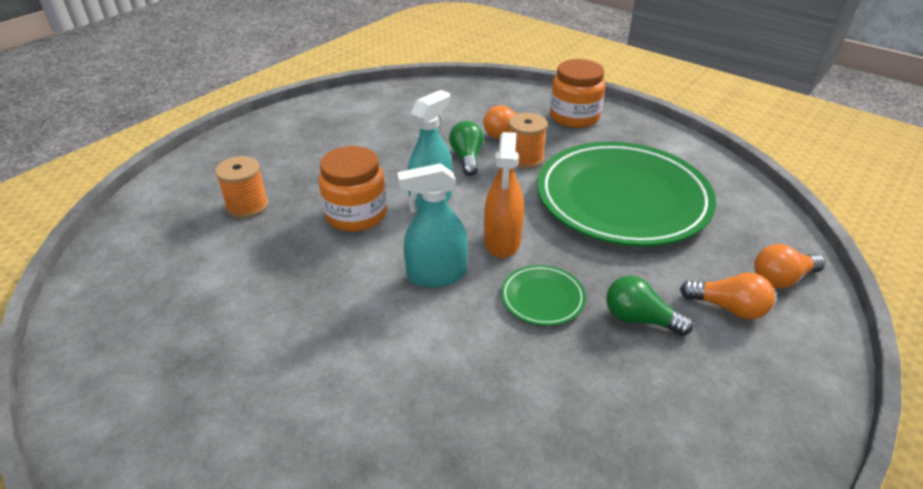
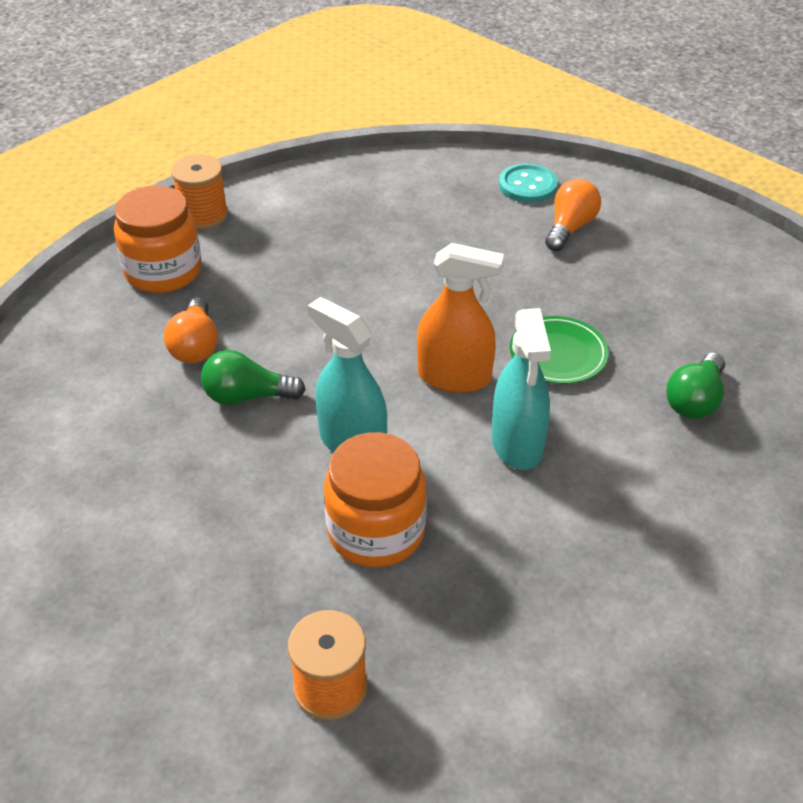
camera: 85 degrees left, 5 degrees up
orange spool [509,113,548,169] -> orange spool moved to [171,154,228,230]
green plate [537,142,716,247] -> none
green light bulb [606,276,693,336] -> green light bulb moved to [666,352,725,419]
orange light bulb [754,244,825,289] -> turquoise button [499,163,558,203]

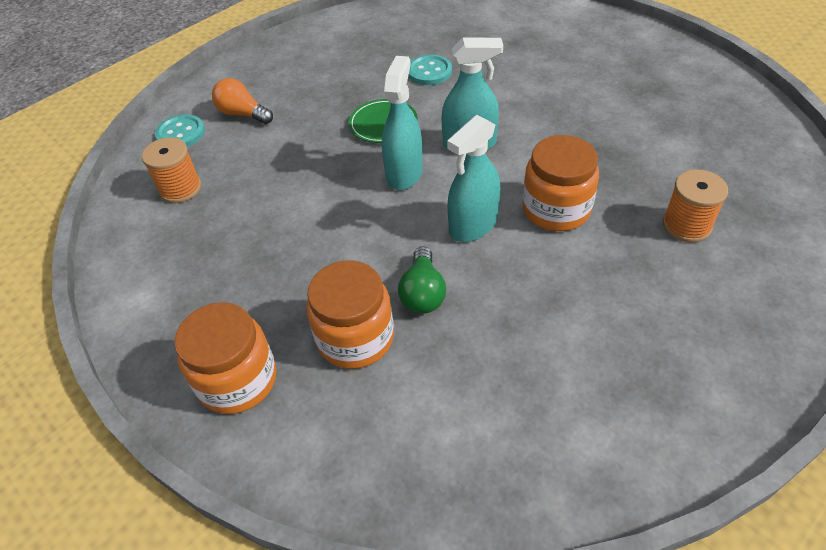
camera: 85 degrees left, 5 degrees up
orange light bulb [164,297,218,363] -> orange jar [307,260,394,369]
orange spool [171,154,228,230] -> orange spool moved to [142,137,201,203]
orange spray bottle [417,243,504,393] -> turquoise spray bottle [382,56,423,190]
green light bulb [666,352,725,419] -> turquoise button [408,55,452,85]

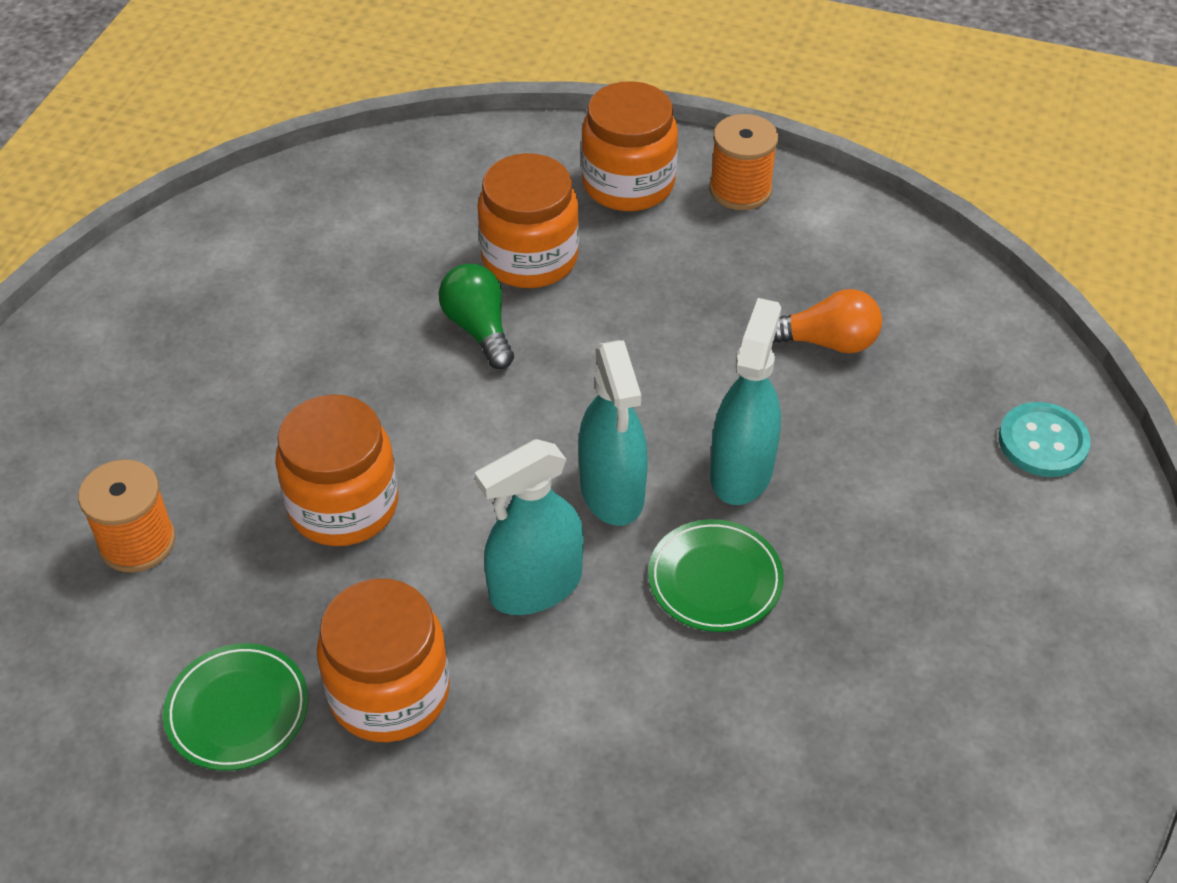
camera: 150 degrees right, 0 degrees up
orange spool [142,137,201,203] -> orange spool moved to [709,114,778,210]
orange light bulb [212,78,273,124] -> orange light bulb moved to [773,289,882,354]
turquoise button [408,55,452,85] -> none
turquoise spray bottle [447,115,500,242] -> turquoise spray bottle moved to [710,298,781,505]
none -> green plate [163,643,309,771]
none -> orange jar [317,579,450,742]

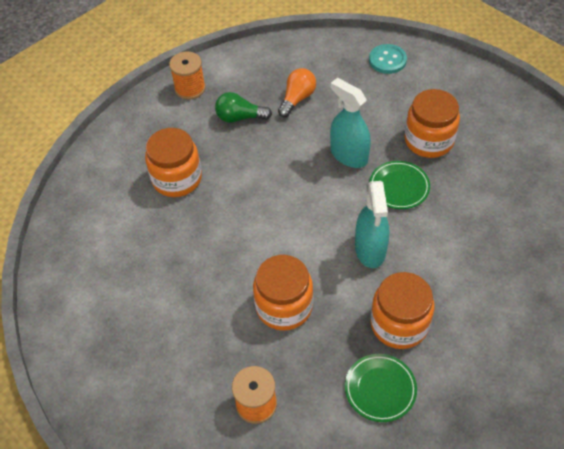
camera: 60 degrees left, 5 degrees up
green light bulb [439,264,514,369] -> green light bulb moved to [215,92,272,123]
turquoise spray bottle [579,340,648,526] -> none
orange jar [581,81,678,211] -> orange jar moved to [405,89,460,158]

